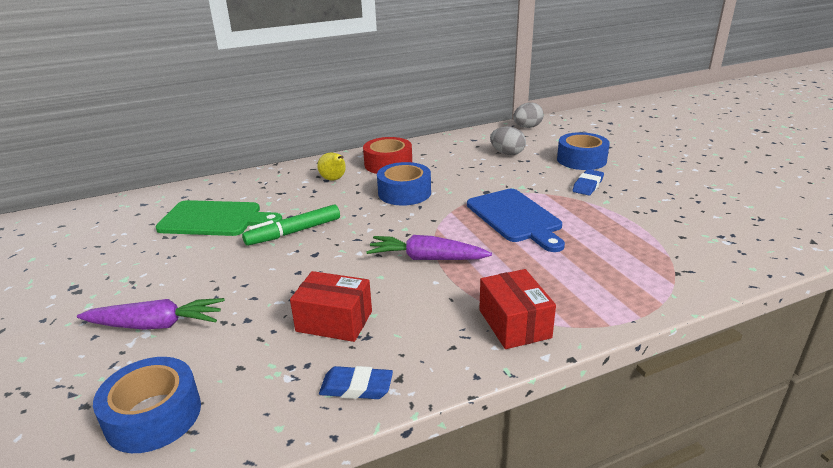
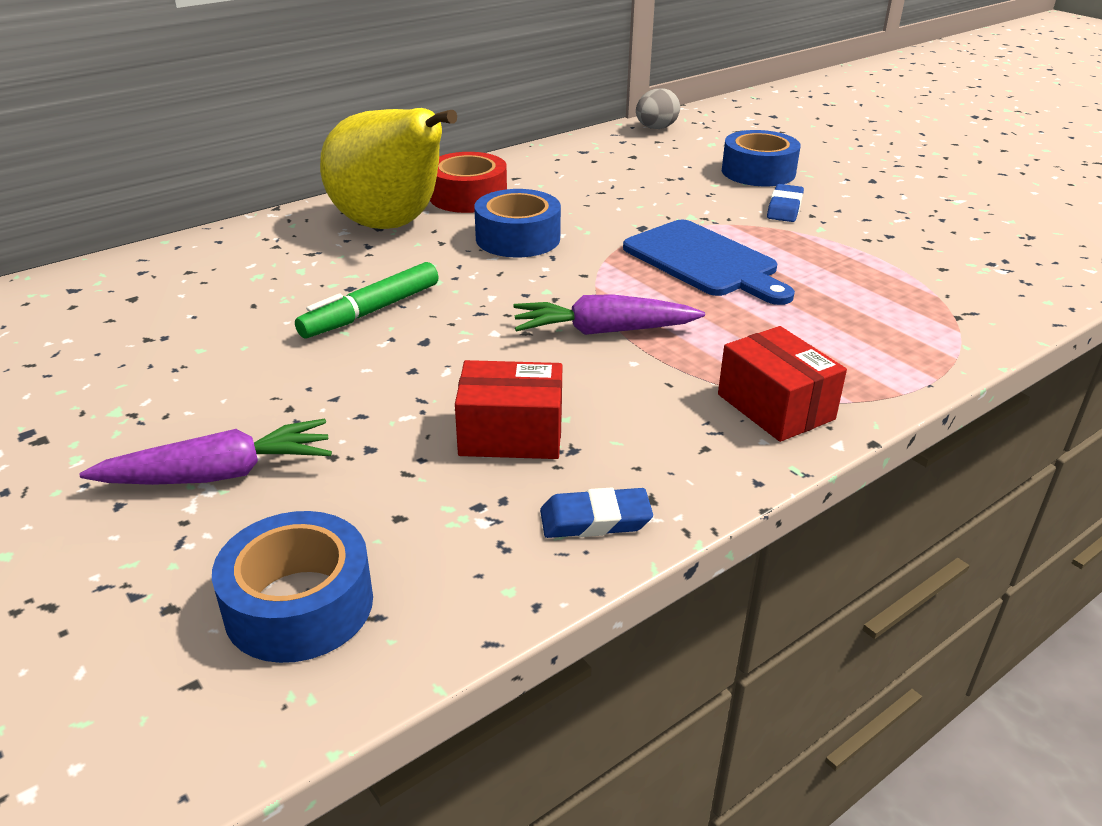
camera: 15 degrees left, 5 degrees up
green cutting board [155,200,282,236] -> none
yellow pear [317,153,346,180] -> yellow pear [320,108,457,229], size x2.47
grey egg [490,127,526,155] -> none

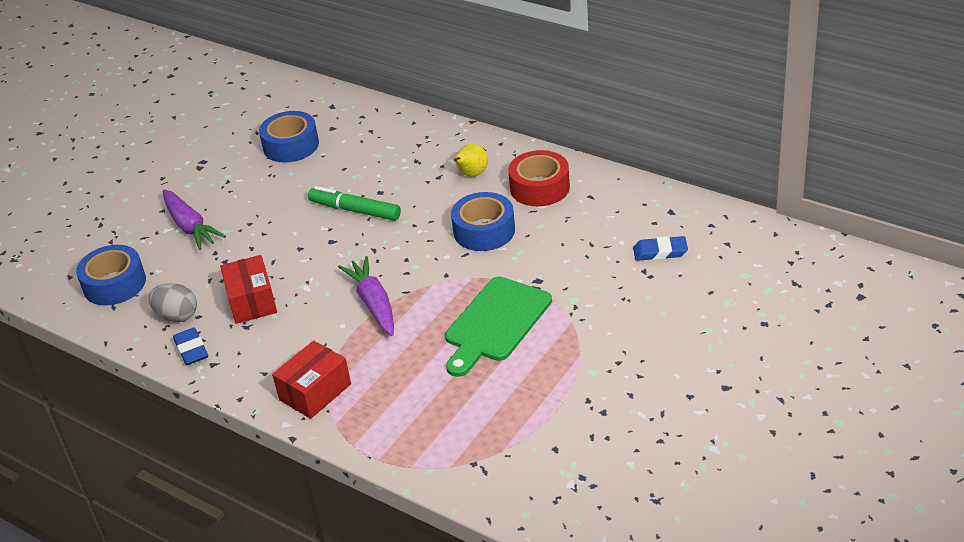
camera: 75 degrees right, 5 degrees up
yellow pear [320,108,457,229] -> yellow pear [454,144,488,177], size x0.40
blue cutting board [623,220,795,305] -> green cutting board [445,276,552,377]
grey egg [636,88,680,129] -> grey egg moved to [148,283,197,322]
blue tape [722,130,801,186] -> blue tape moved to [259,111,319,163]
blue eraser [767,184,804,222] -> blue eraser moved to [633,236,688,261]

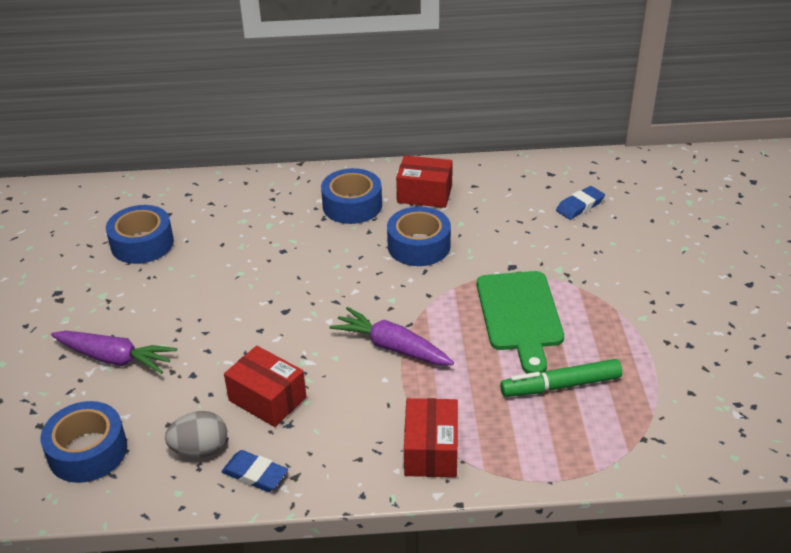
camera: 40 degrees left, 0 degrees up
green marker [308,186,401,221] -> green marker moved to [500,359,622,397]
yellow pear [454,144,488,177] -> blue tape [321,168,382,224]
red tape [508,150,570,206] -> red box [396,155,453,208]

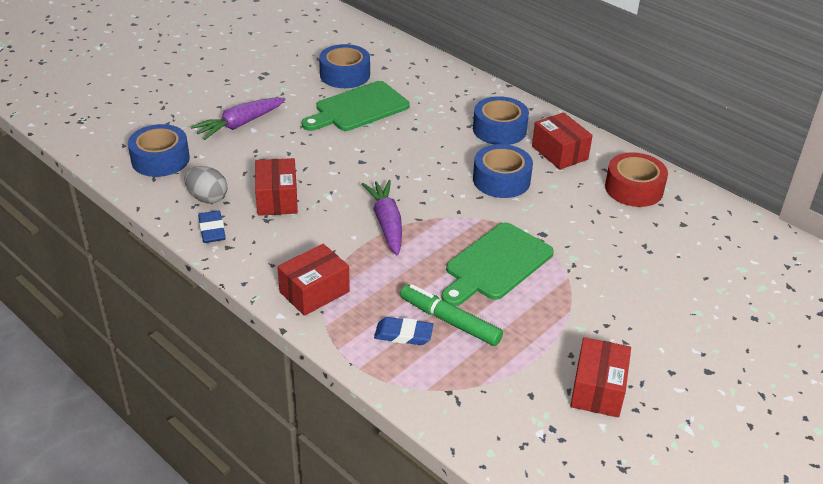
camera: 45 degrees right, 0 degrees up
purple carrot [51,331,177,374] -> purple carrot turned 75 degrees clockwise [190,97,286,140]
blue eraser [556,186,605,220] -> blue eraser moved to [374,317,434,345]
none -> green cutting board [302,81,410,131]
none -> red box [570,337,631,417]
none -> red tape [605,152,668,207]

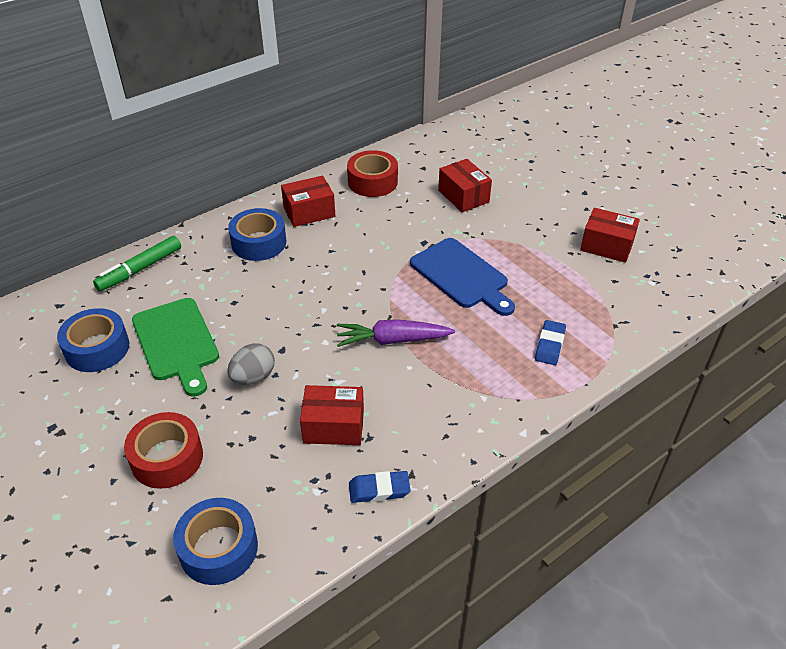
camera: 80 degrees left, 5 degrees up
grey egg [184,166,227,204] -> grey egg moved to [227,343,275,385]
purple carrot [190,97,286,140] -> red tape [124,412,203,489]
red box [277,244,350,316] -> red box moved to [438,159,492,213]
green marker [400,284,503,346] -> green marker moved to [93,236,181,291]
green cutting board [441,222,554,306] -> blue cutting board [410,238,515,316]
blue tape [473,144,533,198] -> none

